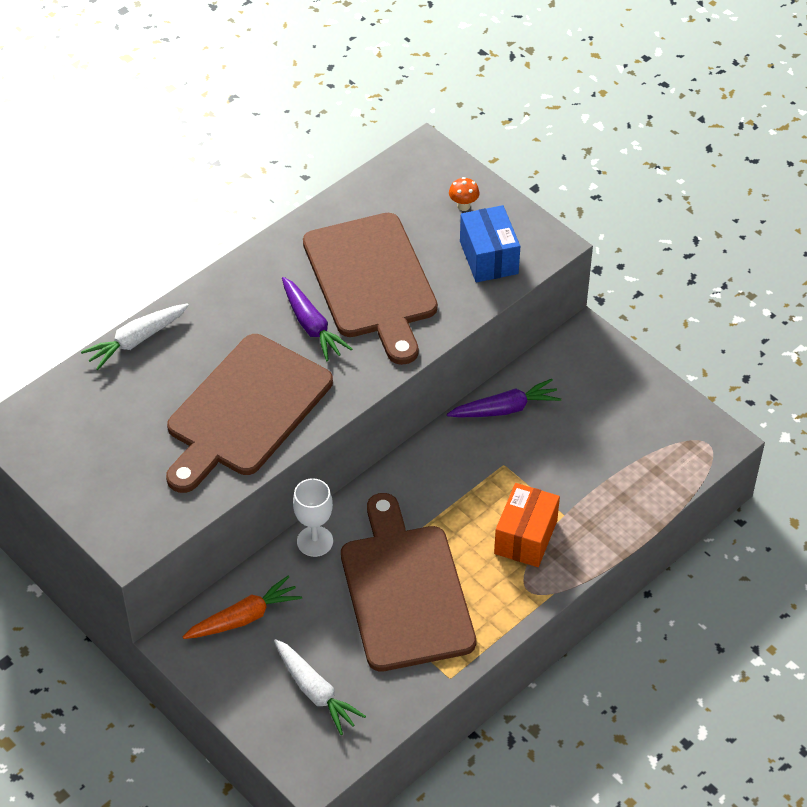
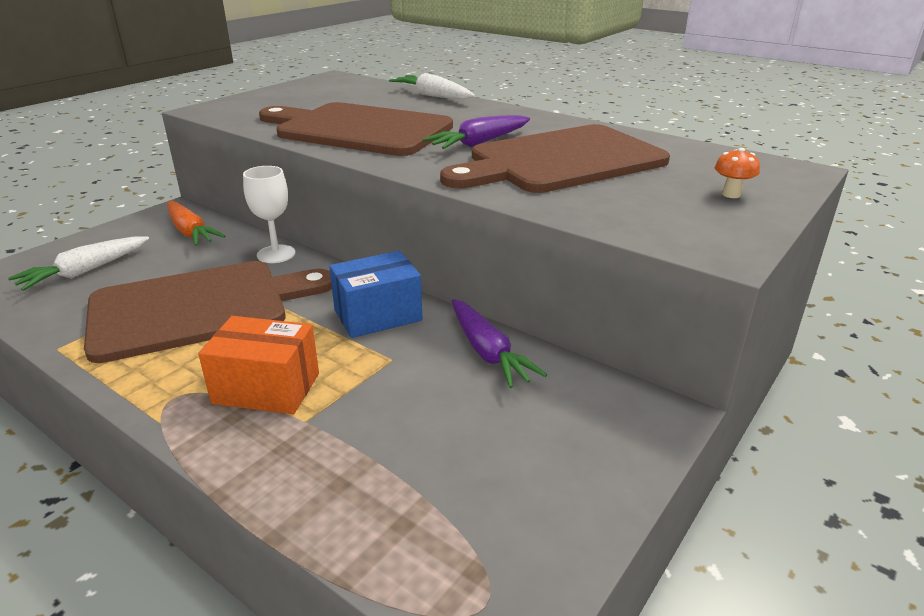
camera: 80 degrees right, 20 degrees down
blue box [460,205,520,282] -> blue box moved to [329,251,422,338]

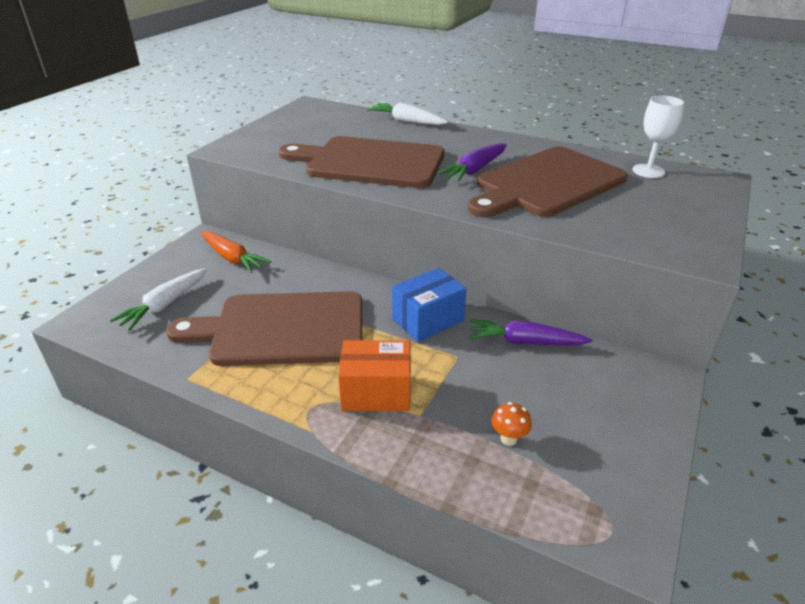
camera: 10 degrees left, 5 degrees up
brown cutting board [84,261,332,363] -> brown cutting board turned 150 degrees counterclockwise [166,291,362,366]
white goblet [243,166,295,263] -> white goblet moved to [633,96,684,178]
purple carrot [452,299,547,388] -> purple carrot turned 135 degrees clockwise [469,319,592,345]
orange mushroom [715,148,760,198] -> orange mushroom moved to [492,402,532,446]

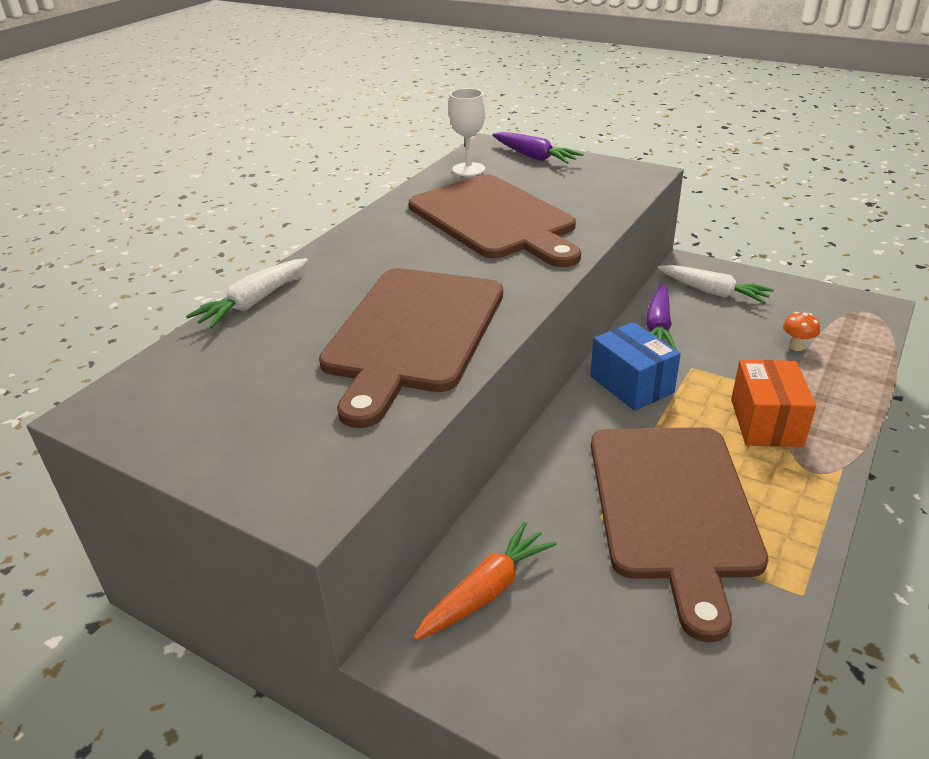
camera: 85 degrees left, 0 degrees up
white carrot [110,268,207,331] -> white carrot moved to [658,265,774,304]
purple carrot [437,143,507,182] -> purple carrot moved to [492,132,584,164]

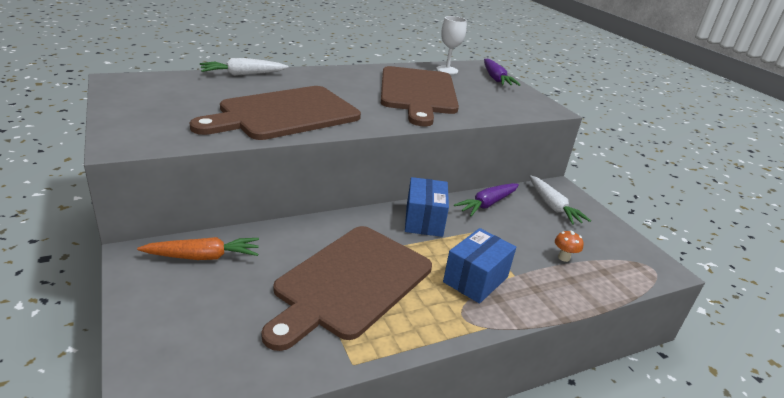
camera: 30 degrees right, 5 degrees down
orange box [731,360,816,447] -> blue box [443,228,516,304]

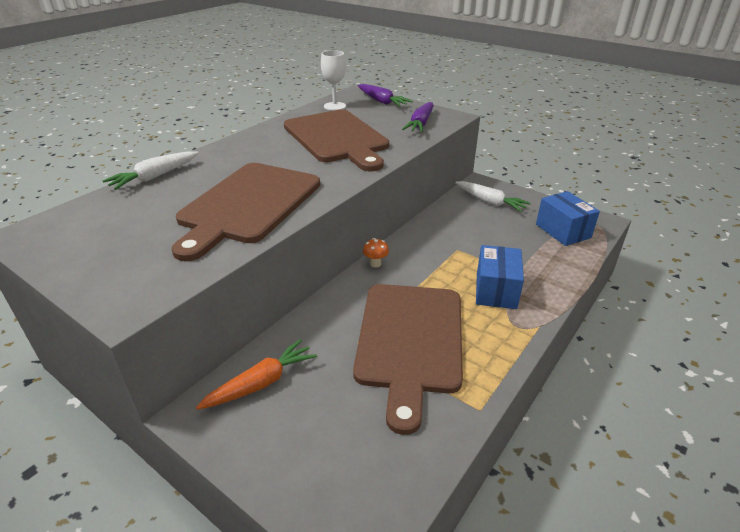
camera: 25 degrees left, 5 degrees up
blue box [405,177,449,237] -> blue box moved to [536,191,600,246]
purple carrot [454,183,519,216] -> purple carrot moved to [402,102,434,133]
orange mushroom [555,230,583,262] -> orange mushroom moved to [363,238,389,268]

